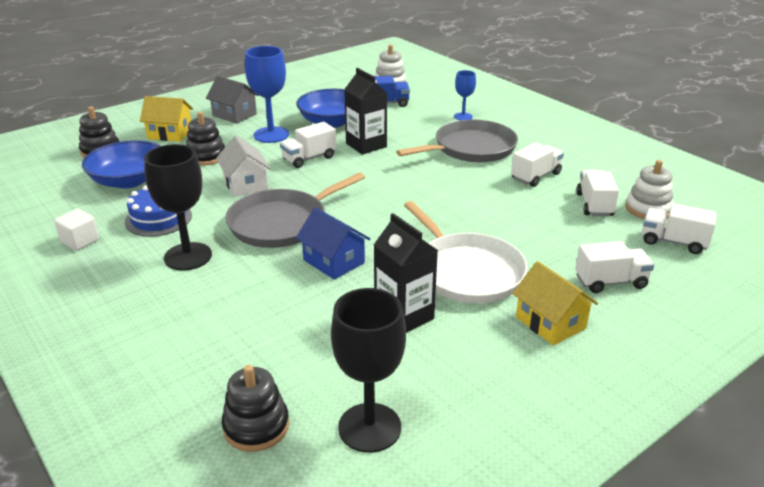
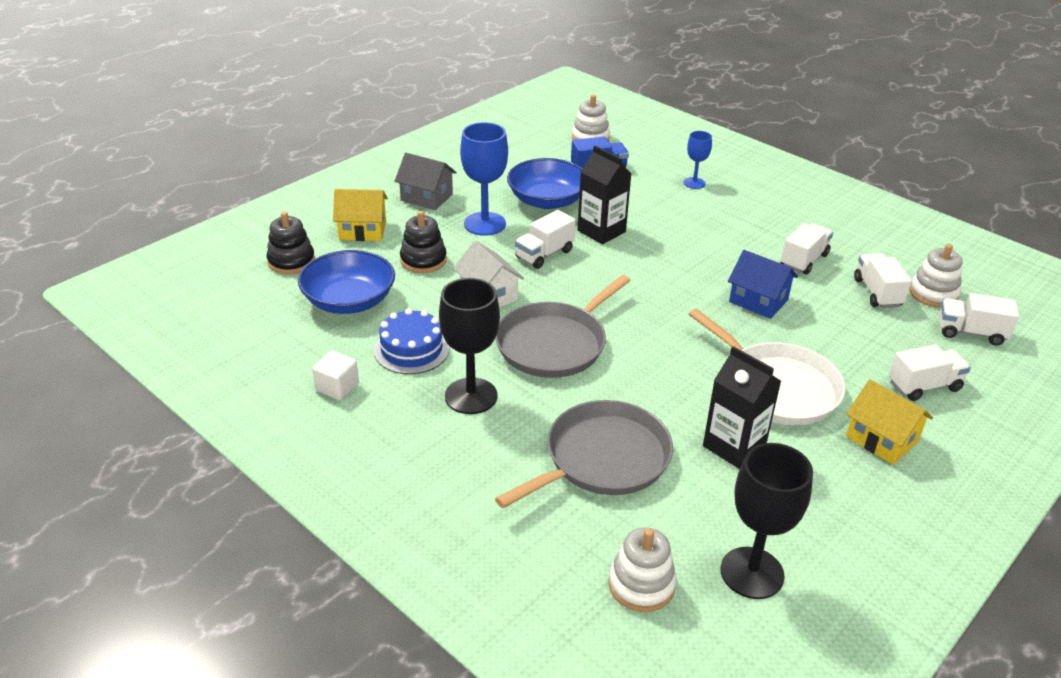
camera: 10 degrees left, 5 degrees up
black stacking toy [222,365,289,452] -> white stacking toy [609,527,677,612]
blue house [296,207,370,280] -> blue house moved to [728,250,798,319]
grey pan [396,119,518,162] -> grey pan moved to [495,400,673,508]

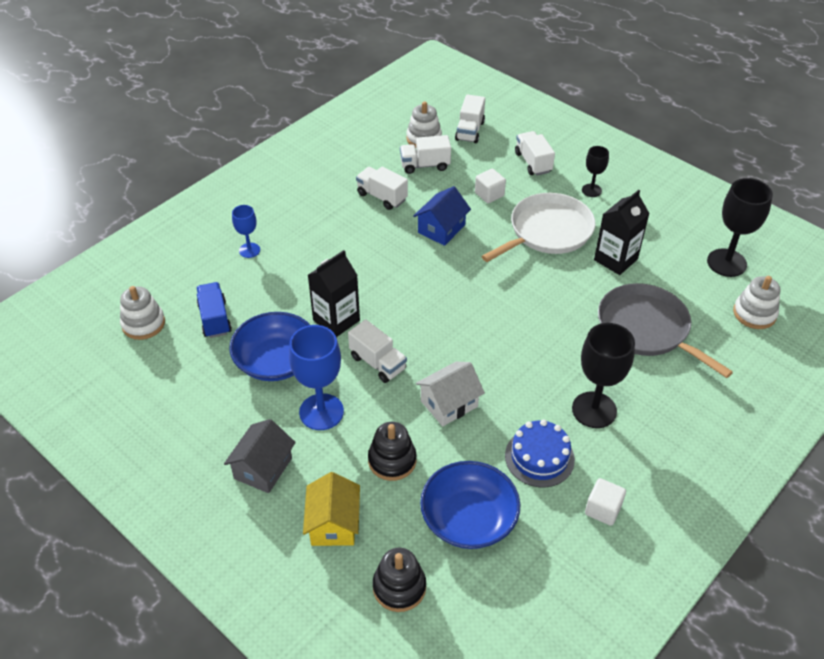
camera: 90 degrees left, 10 degrees up
grey pan [495,275,630,378] -> none
yellow house [846,379,933,465] -> black goblet [582,146,609,197]
none -> white cube [475,169,506,203]

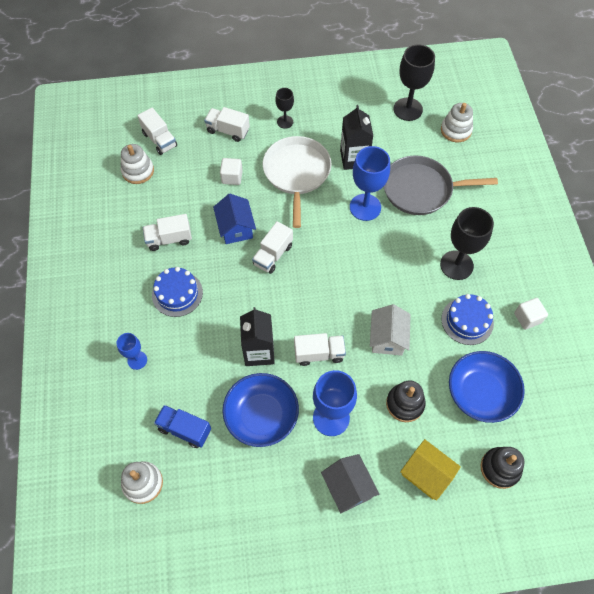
camera: 50 degrees left, 15 degrees up
white truck [400,135,451,174] -> white truck moved to [252,221,293,274]
none -> blue cake [152,267,203,317]
none -> blue goblet [350,146,390,221]

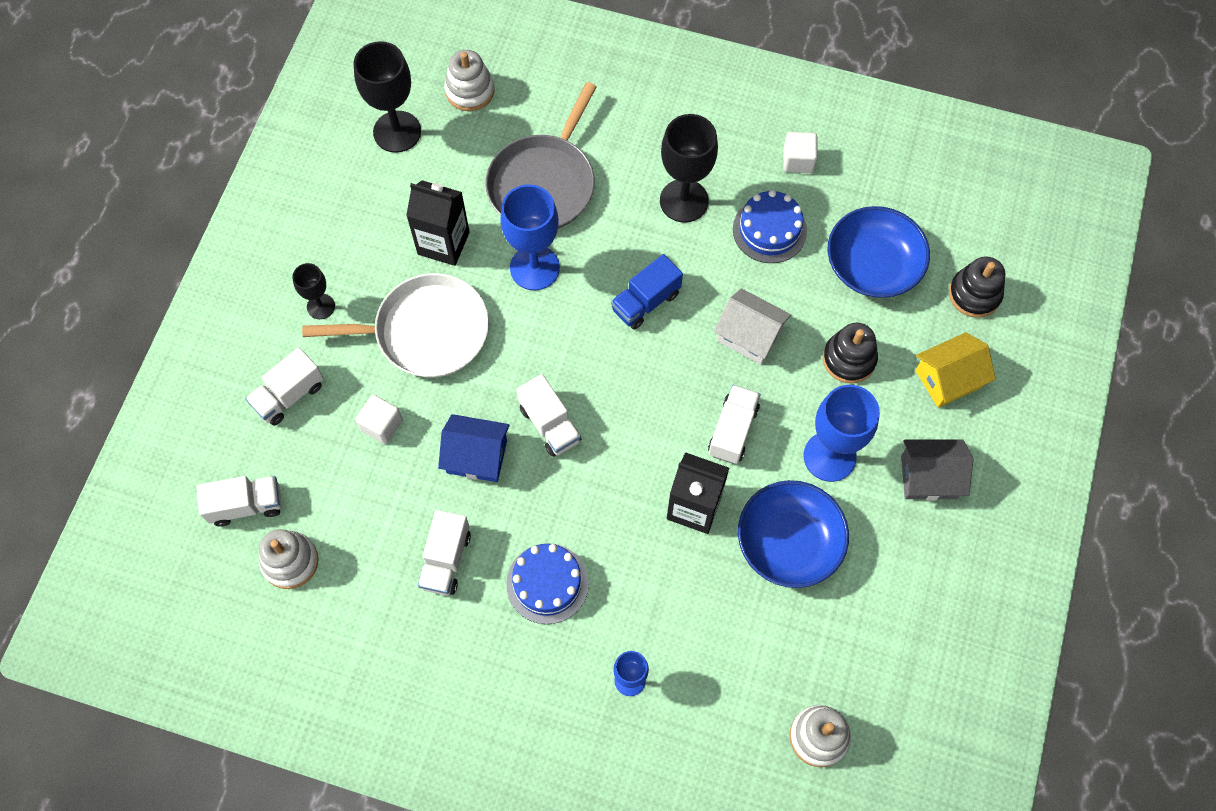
camera: 65 degrees left, 5 degrees up
blue truck [154,405,211,448] -> blue truck moved to [611,254,683,330]
white pan [263,136,332,228] -> white pan turned 150 degrees clockwise [302,273,489,377]

